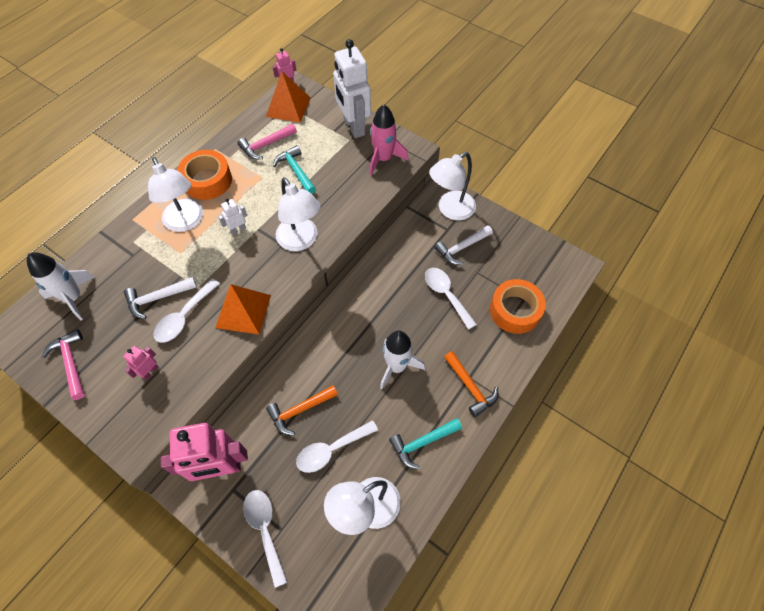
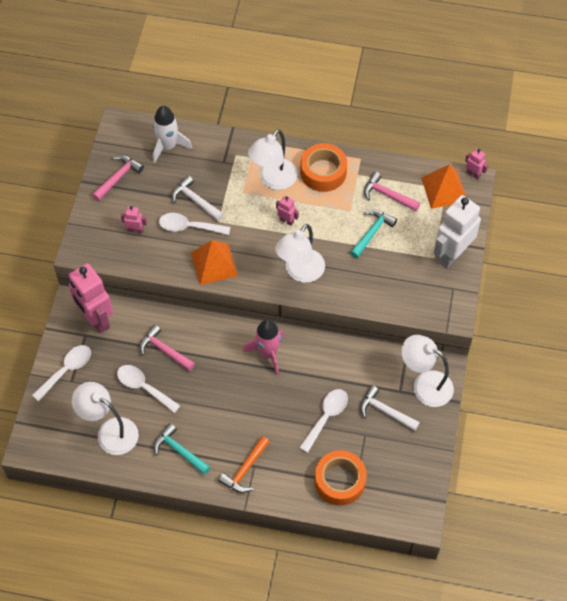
camera: 65 degrees right, 0 degrees up
white robot [218,198,247,235] -> pink robot [276,196,299,226]
orange hammer [266,385,338,436] -> pink hammer [140,325,195,371]
pink rocket [369,104,408,175] -> pink rocket moved to [243,319,284,375]
white rocket [380,330,425,389] -> none

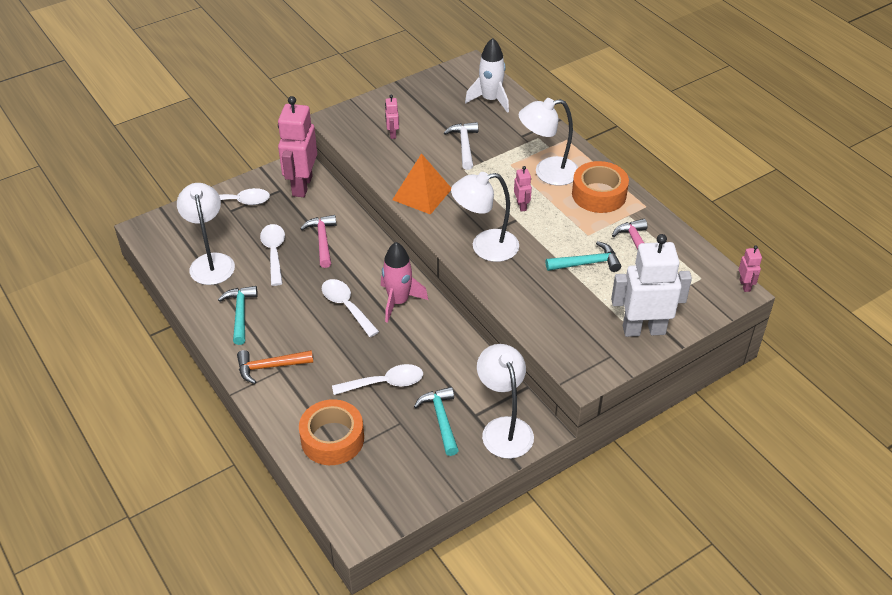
camera: 45 degrees right, 15 degrees down
pink hammer [92,155,144,201] -> none
pink robot [121,206,147,234] -> pink robot turned 150 degrees counterclockwise [385,95,399,139]
white spoon [159,213,230,235] -> white spoon moved to [322,279,379,337]
white hammer [360,385,420,431] -> turquoise hammer [414,387,459,456]
orange pyramid [421,164,466,209] -> none

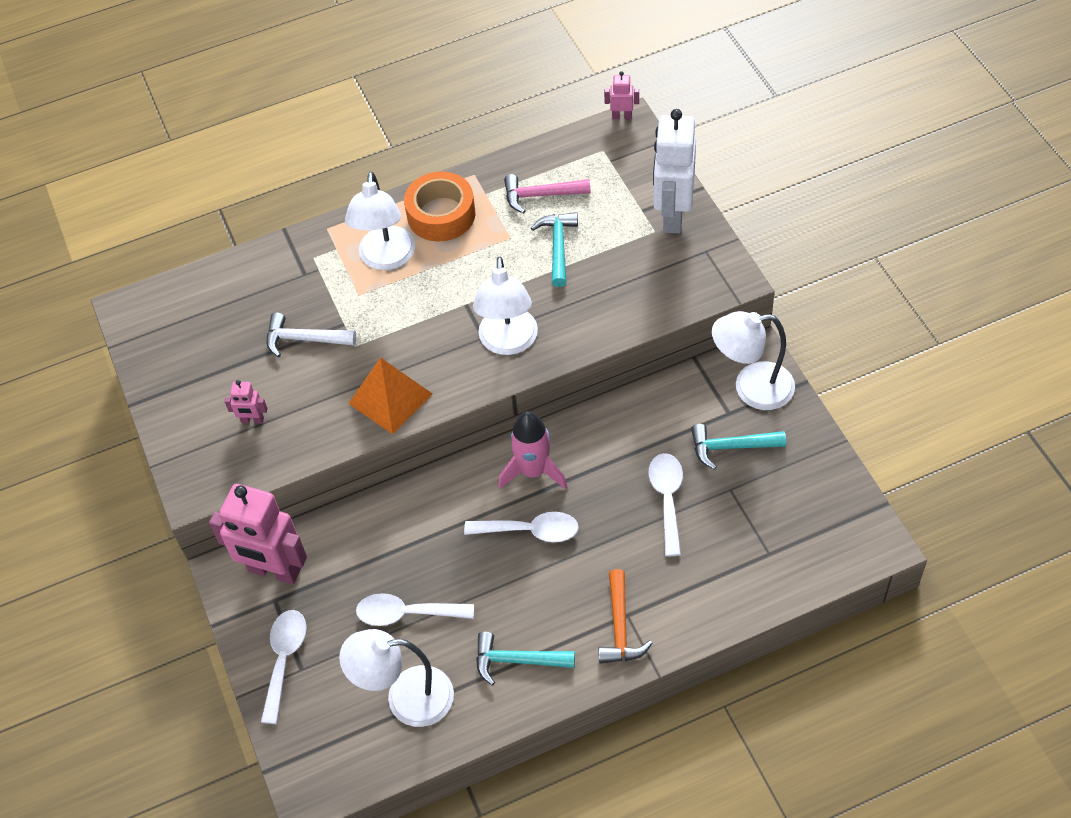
camera: 75 degrees left, 10 degrees up
orange tape [299,399,364,465] -> none
pink hammer [300,215,336,268] -> none
white spoon [322,279,379,337] -> white spoon turned 150 degrees counterclockwise [464,512,579,542]
white rocket [465,38,509,113] -> none
pink robot [514,166,532,212] -> none

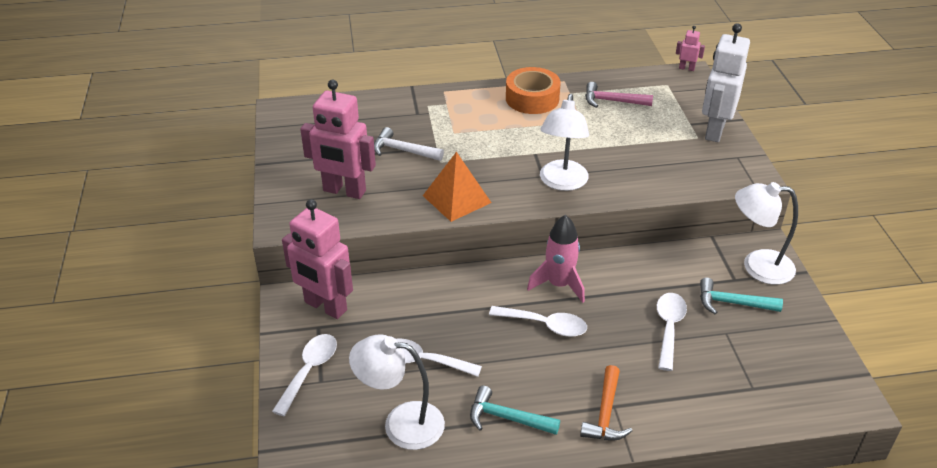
camera: 10 degrees right, 15 degrees down
pink robot [224,380,268,424] -> pink robot [300,80,376,199], size x2.28
white lamp [345,171,415,270] -> none
turquoise hammer [531,212,578,287] -> none

